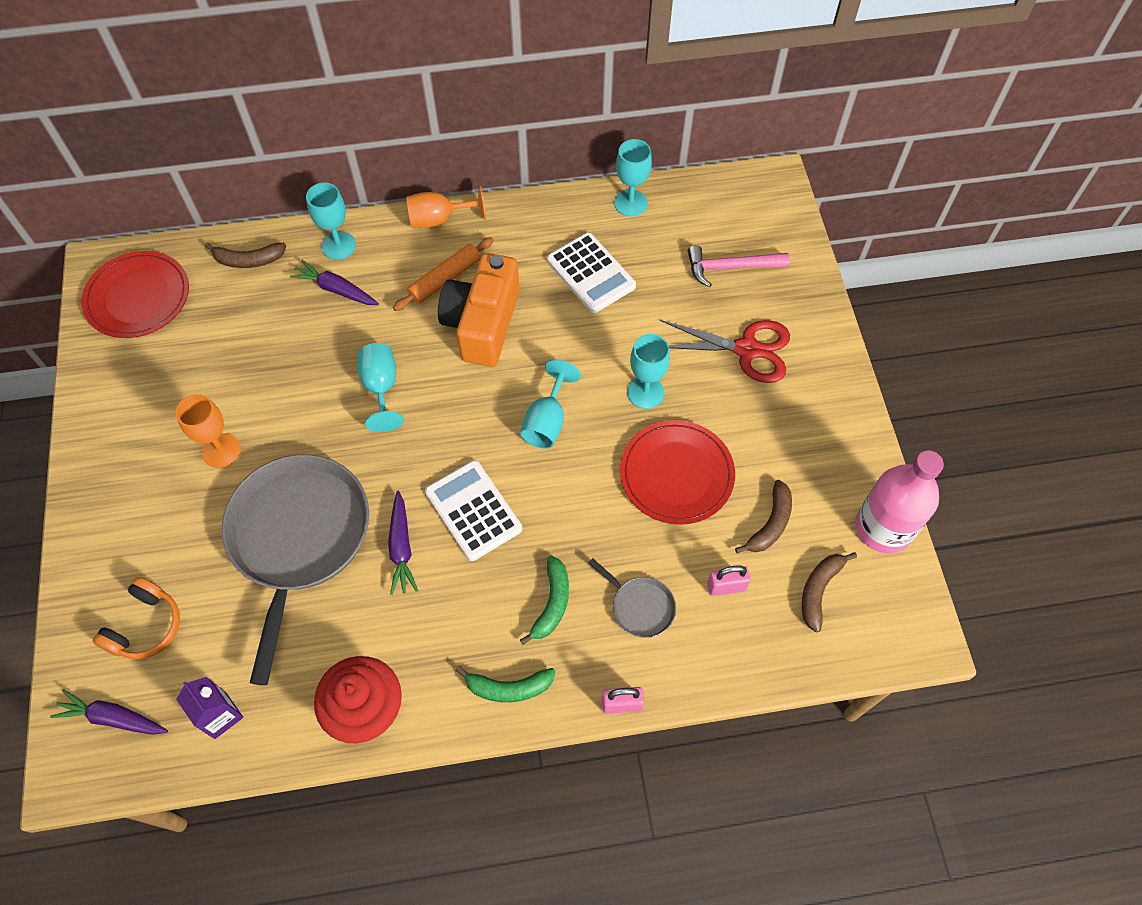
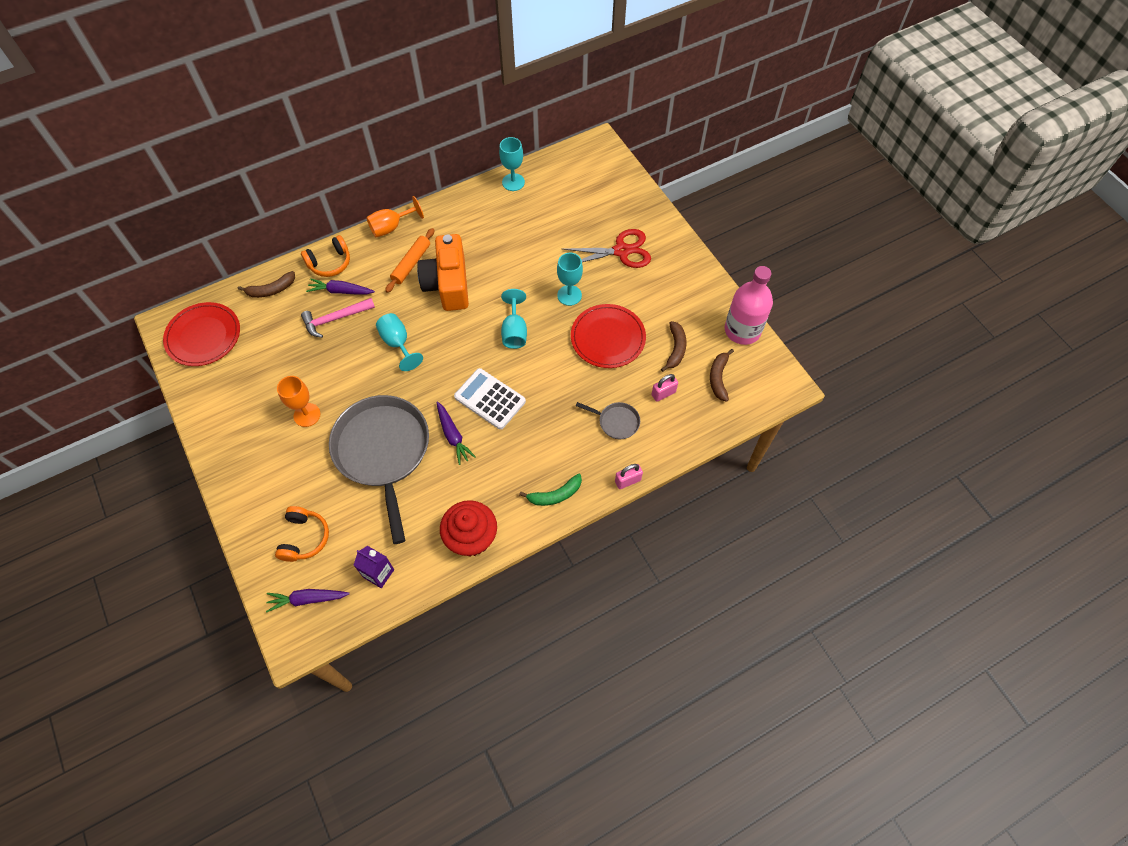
camera: 20 degrees left, 0 degrees up
turquoise goblet [306,183,356,260] -> orange headphones [301,235,350,277]
green banana [520,556,569,645] -> none
white calculator [547,233,636,313] -> none
pink hammer [688,245,790,287] -> pink hammer moved to [301,298,375,338]

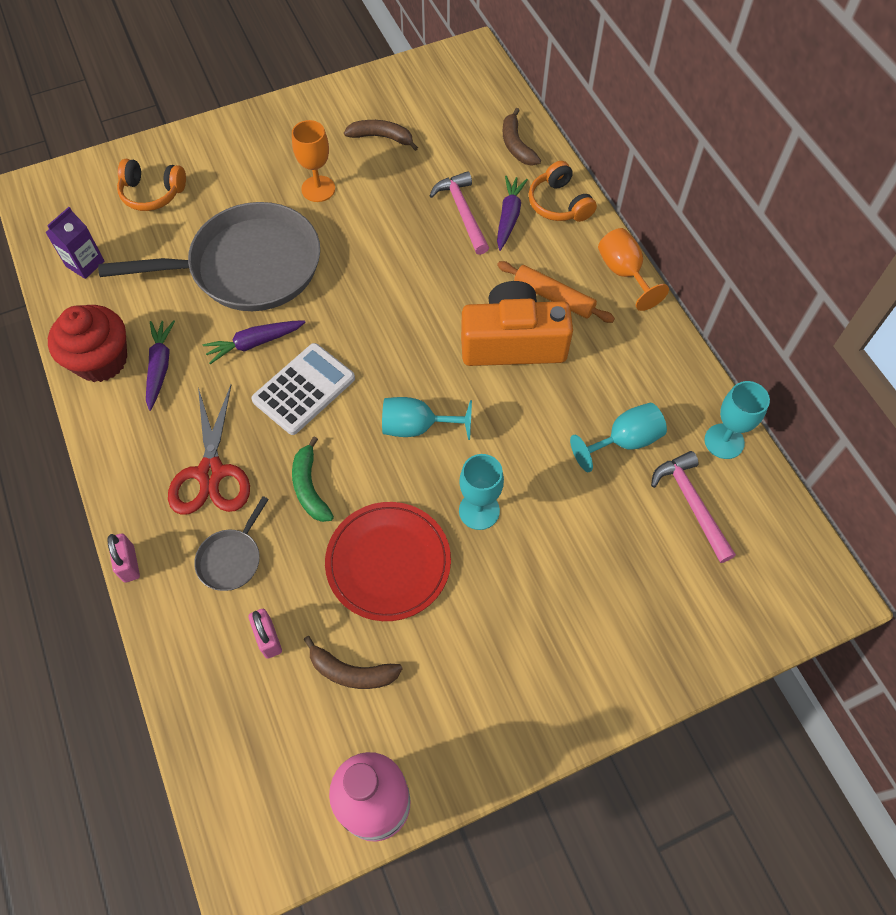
camera: 95 degrees right, 0 degrees up
red plate [163,302,240,366] -> none
purple carrot [266,589,350,612] -> purple carrot moved to [146,320,175,411]
turquoise goblet [376,313,423,371] -> turquoise goblet moved to [570,403,667,472]
green banana [519,473,582,506] -> green banana moved to [292,437,334,522]
red scissors [563,229,651,268] -> red scissors moved to [168,385,250,515]
brown banana [710,349,734,402] -> brown banana moved to [344,120,418,151]
none -> pink hammer [651,451,736,563]

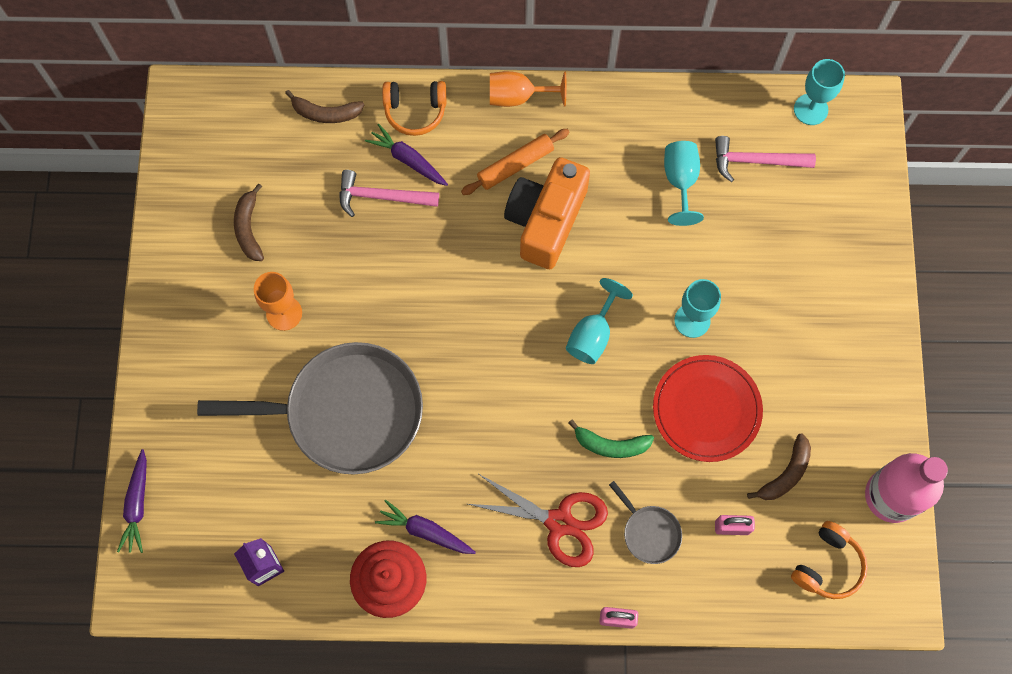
camera: 65 degrees left, 10 degrees up
grey pan [98,202,320,311] -> grey pan turned 75 degrees clockwise [197,342,423,475]
orange headphones [117,159,186,211] -> orange headphones moved to [791,521,868,599]
purple carrot [203,320,306,364] -> purple carrot moved to [117,449,147,553]
white calculator [251,343,355,435] -> none
brown banana [344,120,418,151] -> brown banana turned 45 degrees counterclockwise [234,184,264,261]
turquoise goblet [704,381,770,459] -> turquoise goblet moved to [794,59,845,125]

